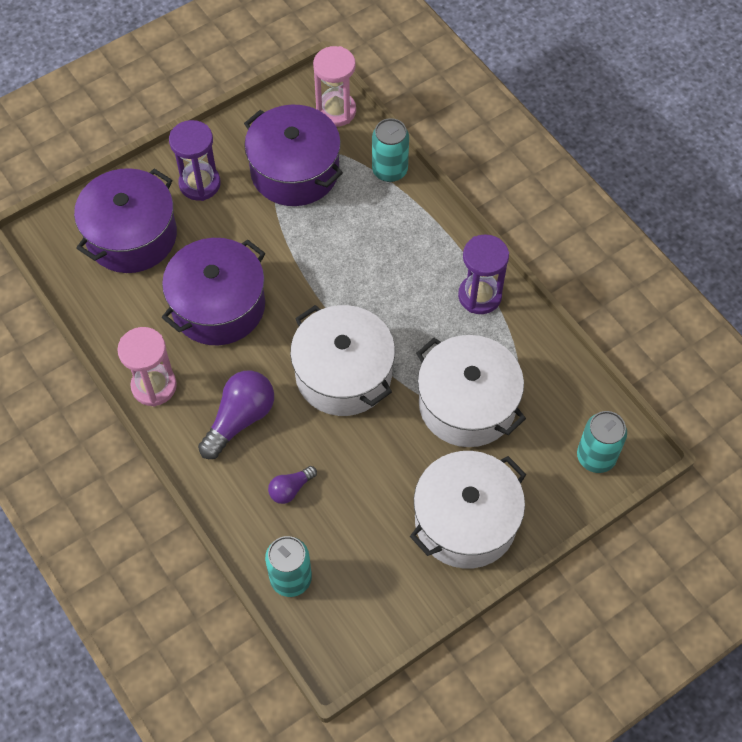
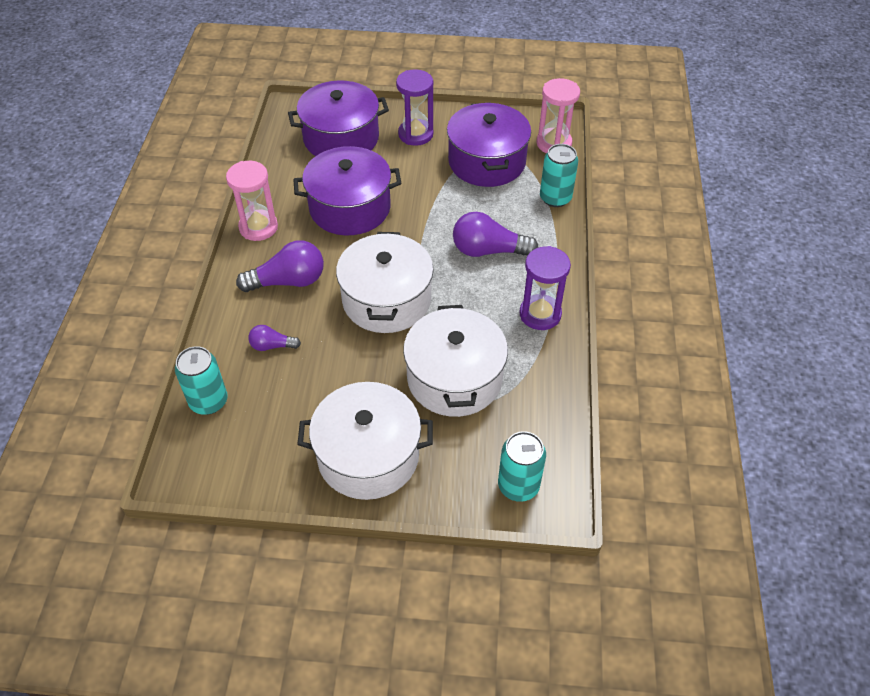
camera: 40 degrees right, 10 degrees down
none -> purple light bulb [453,212,538,257]

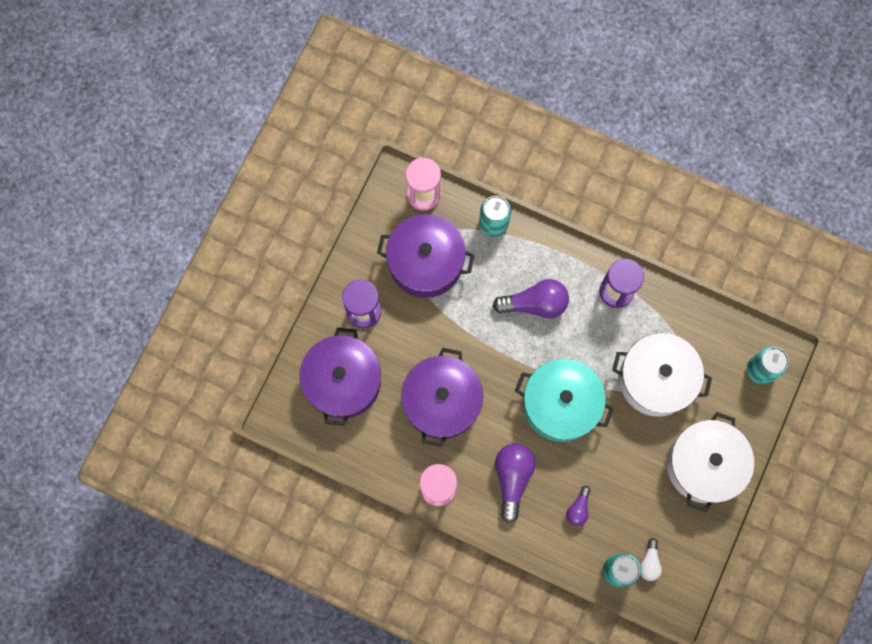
camera: 70 degrees left, 25 degrees up
white pot [336,232,434,333] -> turquoise pot [515,358,614,442]
purple light bulb [453,212,538,257] -> purple light bulb turned 120 degrees counterclockwise [493,279,569,319]
none -> white light bulb [640,538,662,581]

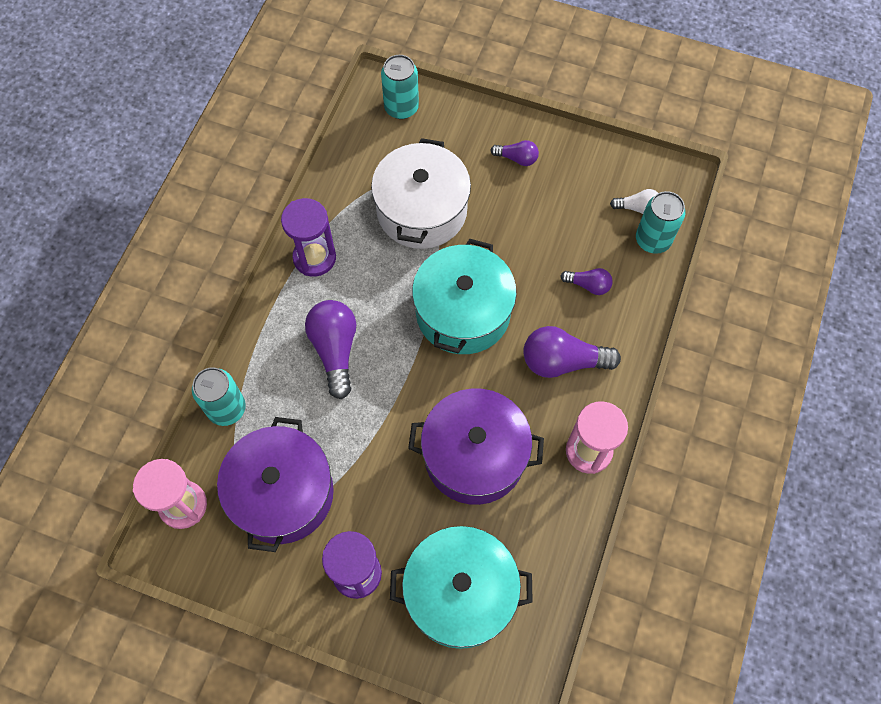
camera: 95 degrees left, 10 degrees down
purple pot [299,328,381,426] -> turquoise pot [390,526,533,649]
white pot [667,412,754,512] -> purple light bulb [491,140,539,166]

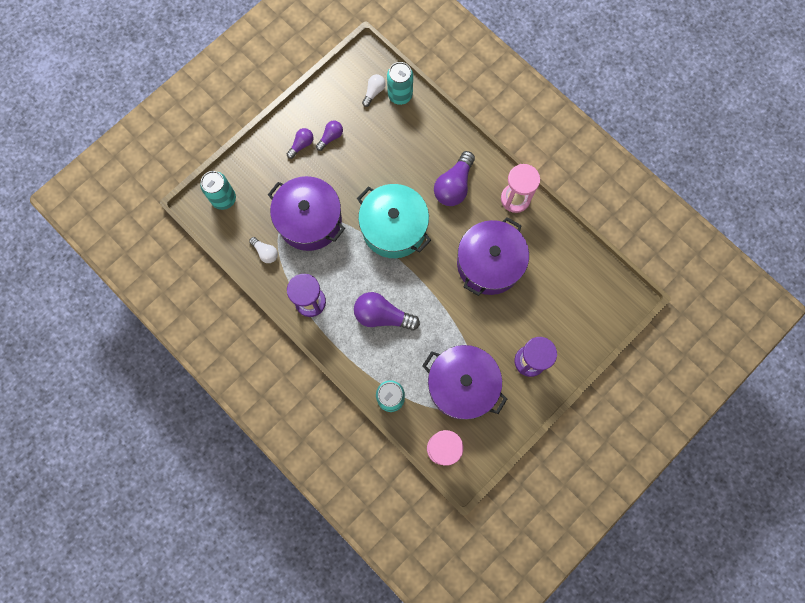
camera: 65 degrees left, 10 degrees up
white pot [371,138,471,249] -> purple pot [268,176,345,251]
turquoise pot [390,526,533,649] -> none
purple light bulb [561,268,613,295] -> purple light bulb moved to [316,121,343,151]
none -> white light bulb [249,237,278,263]

